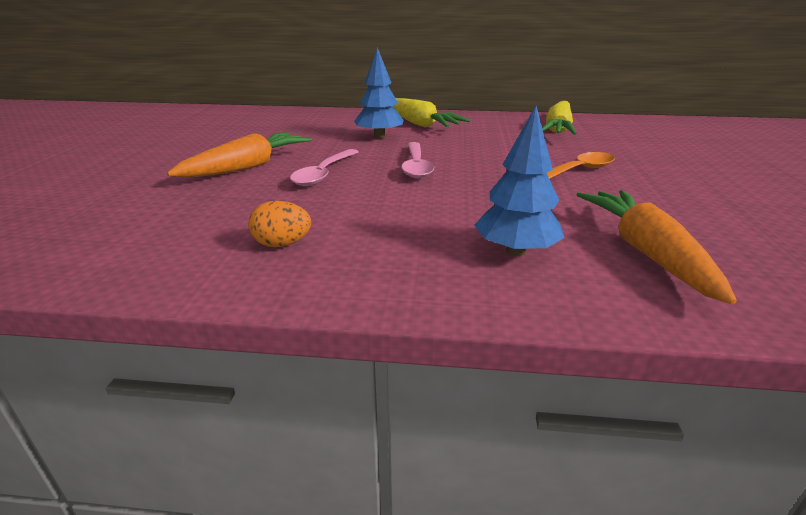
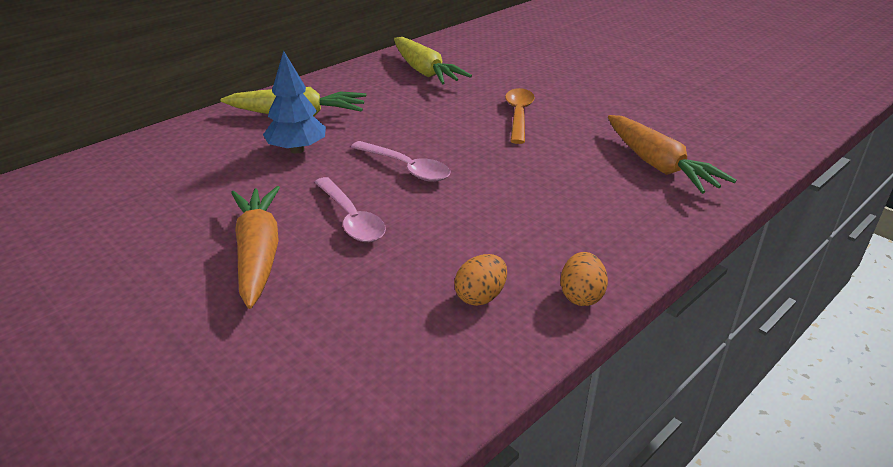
camera: 50 degrees left, 5 degrees up
blue tree [474,106,565,256] -> none
orange carrot [577,190,737,304] -> orange carrot turned 150 degrees counterclockwise [608,115,737,194]
none -> orange egg [560,252,608,306]

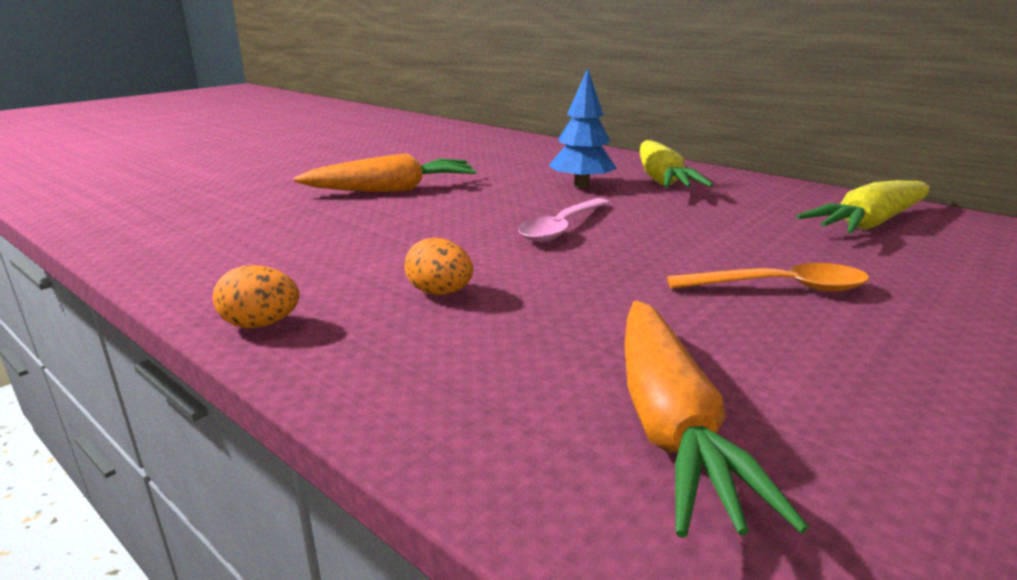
camera: 85 degrees right, 10 degrees down
pink spoon [314,177,386,242] -> none
orange egg [454,254,507,306] -> orange egg moved to [405,238,473,295]
orange carrot [608,115,737,194] -> orange carrot turned 60 degrees counterclockwise [624,301,809,538]

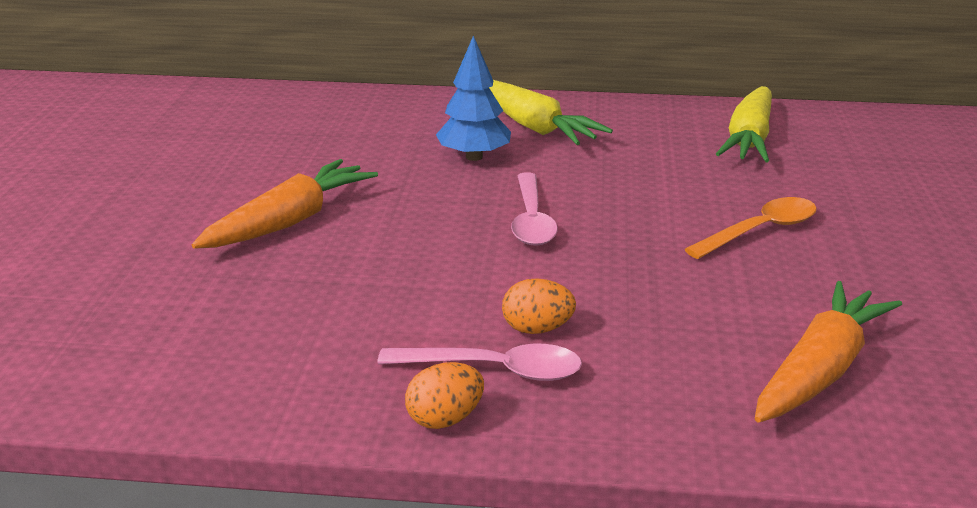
camera: 35 degrees left, 5 degrees up
orange carrot [624,301,809,538] -> orange carrot turned 105 degrees counterclockwise [755,281,902,423]
none -> pink spoon [377,344,582,381]

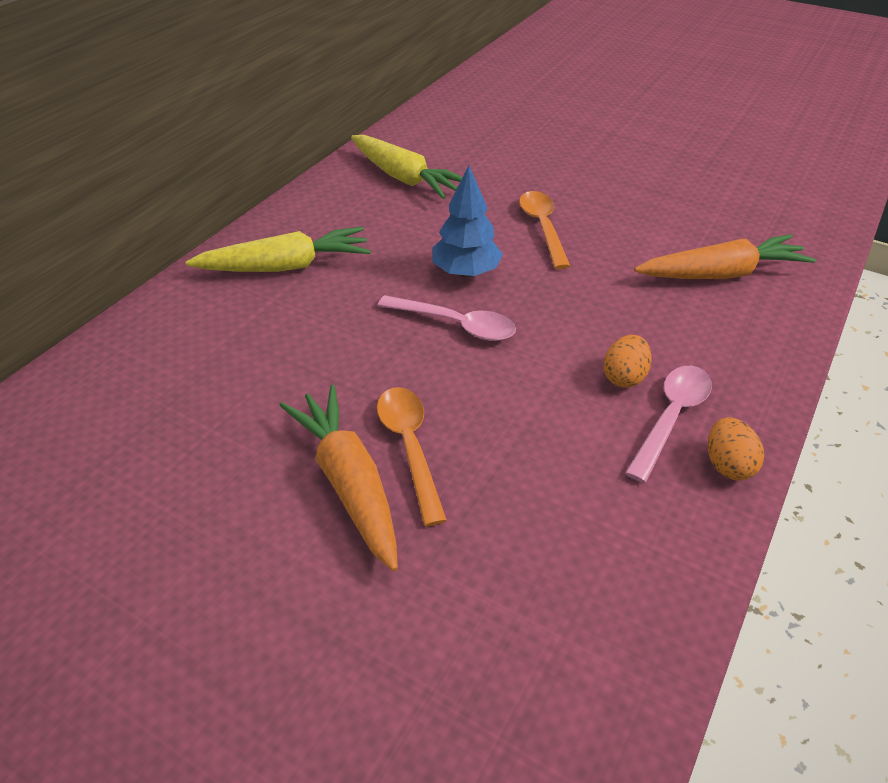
camera: 65 degrees left, 15 degrees up
blue tree [436,35,511,161] -> blue tree moved to [432,165,503,277]
orange carrot [755,281,902,423] -> orange carrot turned 105 degrees clockwise [634,234,816,279]
none -> orange spoon [377,387,447,526]

